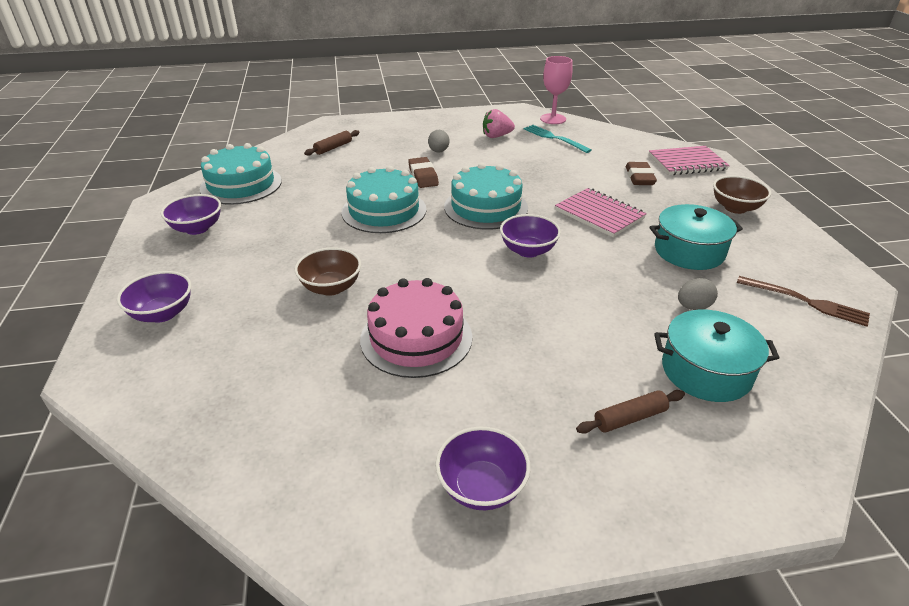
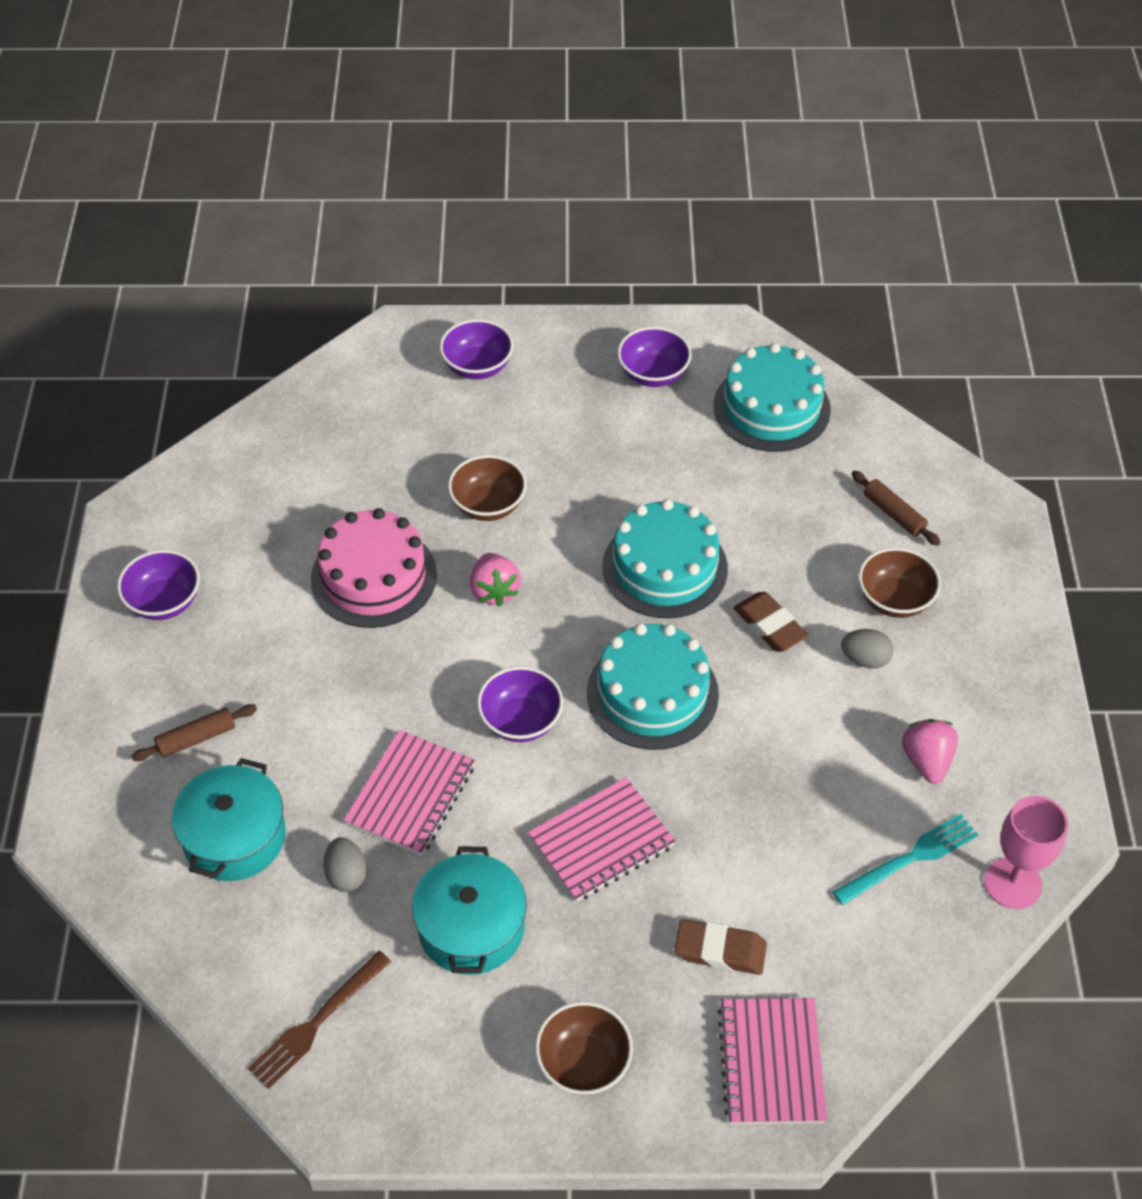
camera: 100 degrees right, 15 degrees up
brown eraser [408,157,439,188] -> brown eraser turned 60 degrees clockwise [734,592,809,652]
brown rolling pin [576,390,685,434] -> brown rolling pin turned 75 degrees clockwise [131,704,257,761]
none -> pink notebook [344,730,475,856]
none -> pink strawberry [470,553,521,606]
none -> brown bowl [858,547,941,618]

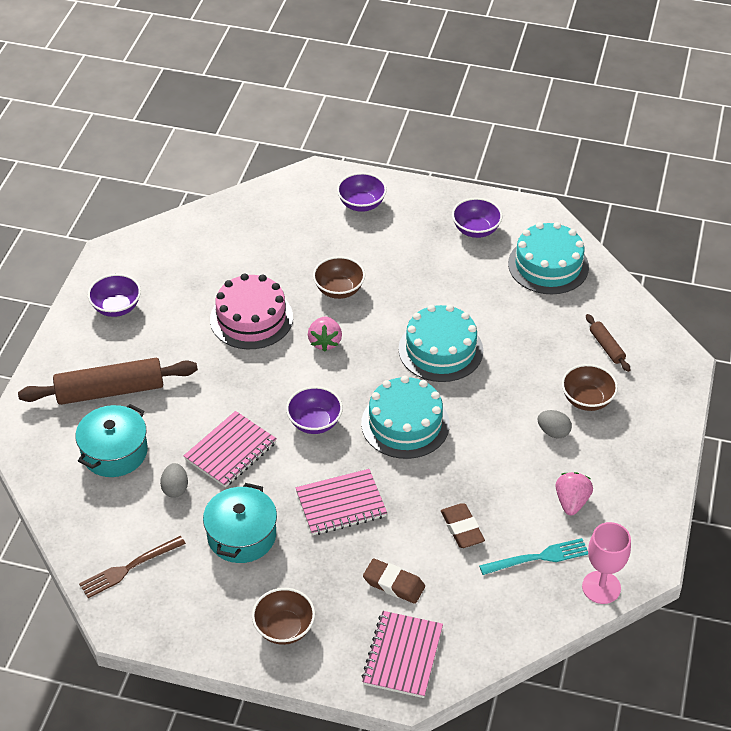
camera: 15 degrees right, 5 degrees down
brown rolling pin [131,704,257,761] -> brown rolling pin [18,358,198,405], size x2.10
brown eraser [734,592,809,652] -> brown eraser moved to [441,503,485,548]

